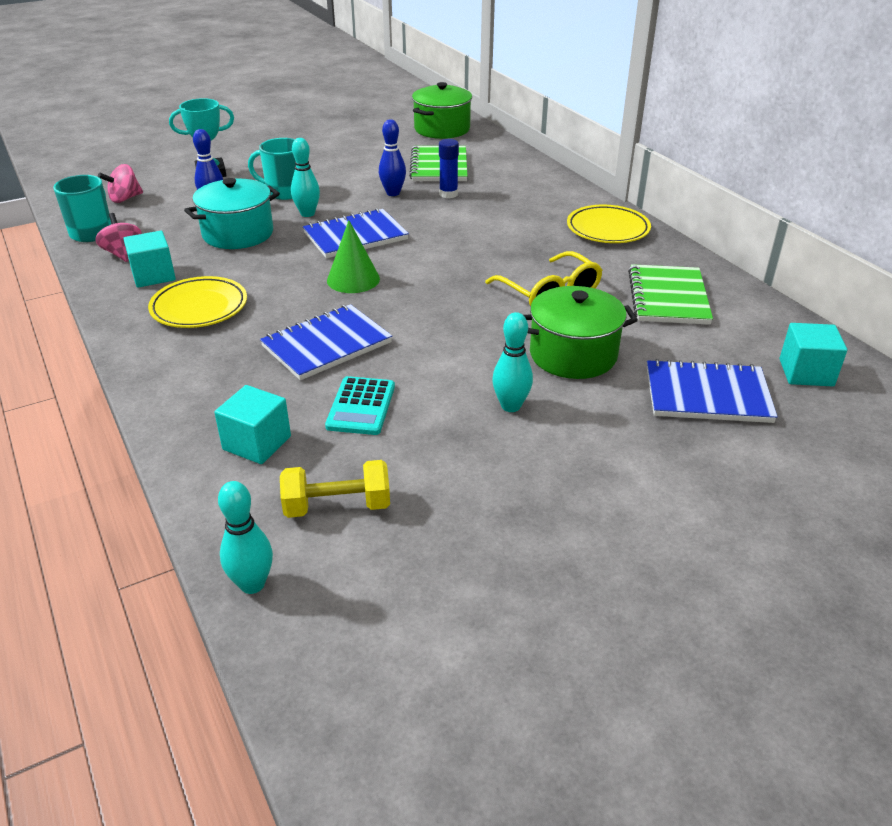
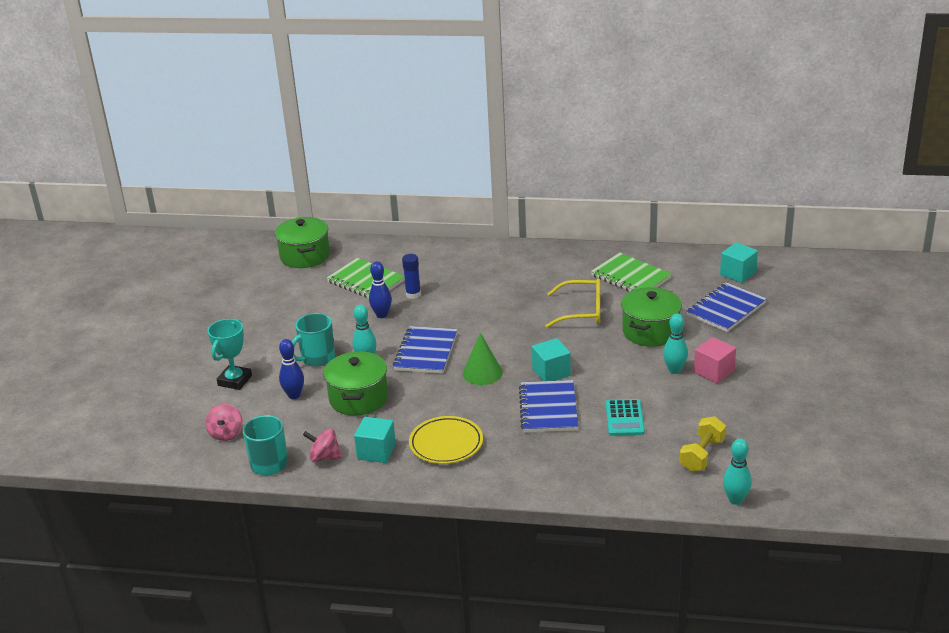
camera: 50 degrees left, 5 degrees down
turquoise pot [184,178,280,249] -> green pot [324,351,388,416]
turquoise cube [214,385,291,464] -> turquoise cube moved to [532,338,571,381]
turquoise calculator [325,376,395,435] -> turquoise calculator turned 45 degrees clockwise [606,399,645,436]
yellow plate [567,205,651,243] -> none
none -> pink cube [694,337,736,384]

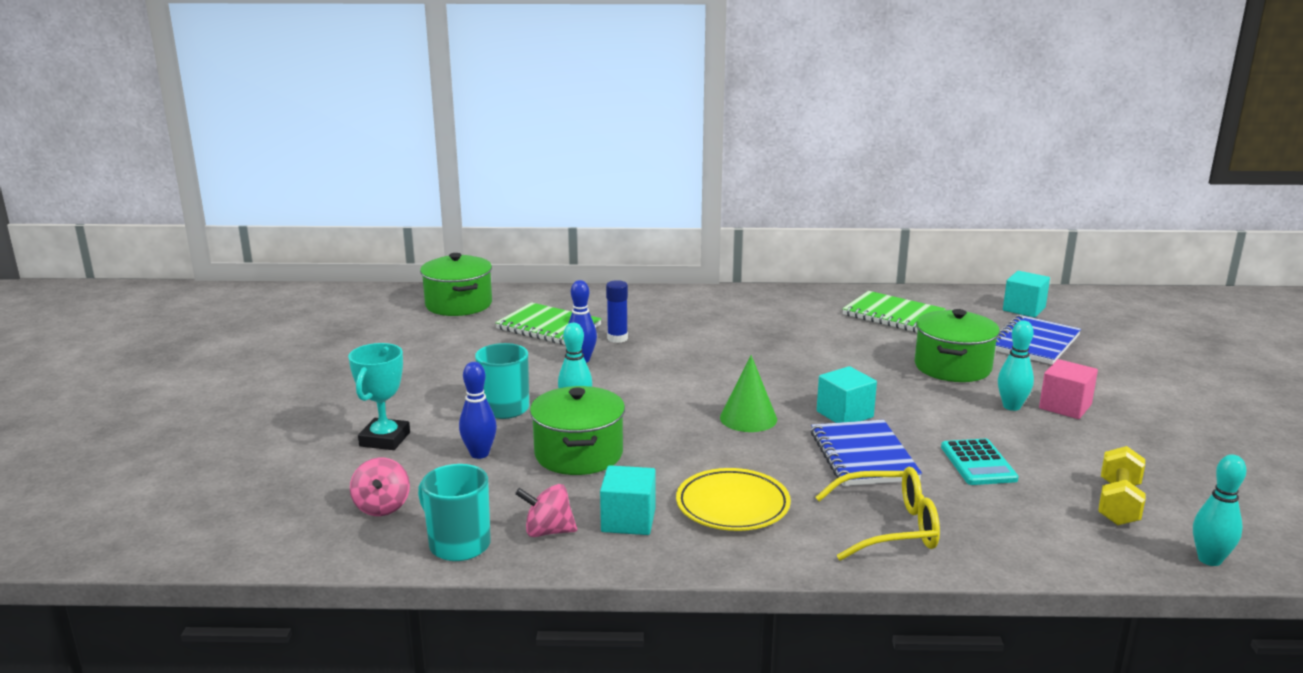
camera: 10 degrees left, 10 degrees down
blue notebook [393,326,457,374] -> none
yellow glasses [546,278,600,328] -> yellow glasses moved to [816,467,940,561]

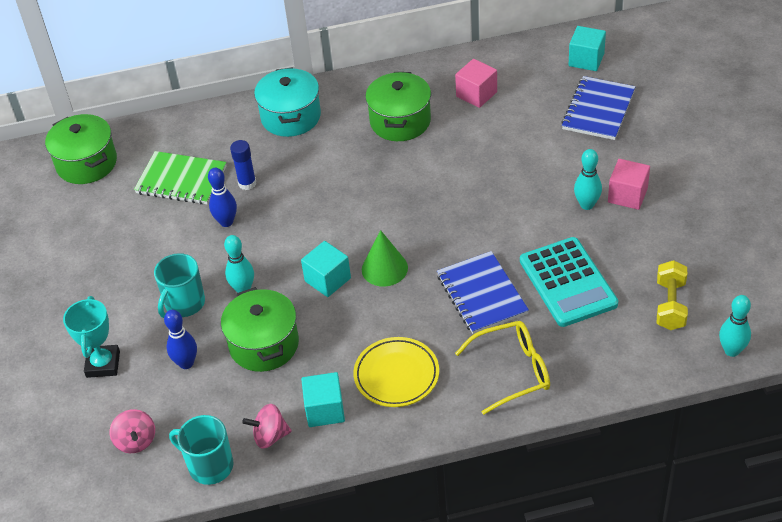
camera: 10 degrees left, 25 degrees up
turquoise cube [817,366,877,423] -> turquoise cube moved to [301,241,351,297]
green notebook [842,291,946,333] -> pink cube [455,59,497,108]
green pot [914,309,1000,382] -> green pot moved to [365,72,431,141]
turquoise calculator [941,439,1019,485] -> turquoise calculator [520,237,618,327], size x1.64
none -> turquoise pot [254,67,321,137]

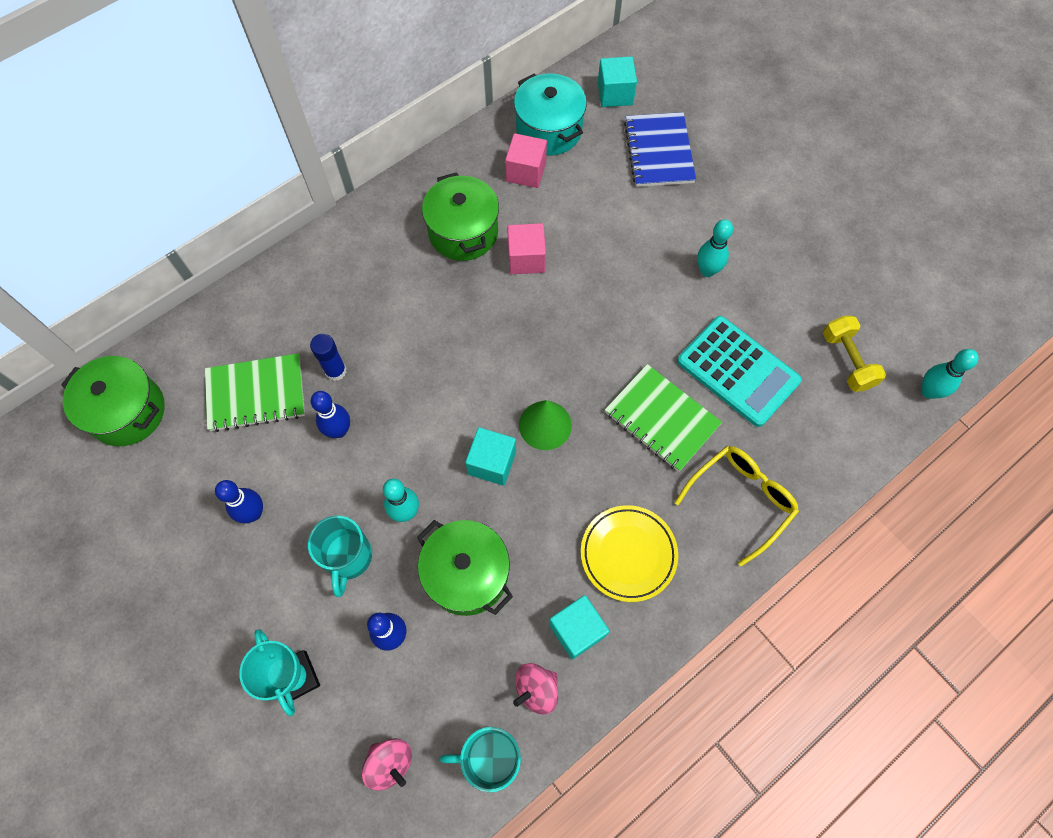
camera: 30 degrees left, 20 degrees up
turquoise pot [254,67,321,137] -> turquoise pot moved to [514,73,587,156]
blue notebook [437,251,529,334] -> green notebook [605,364,722,472]
pink cube [608,159,650,210] -> pink cube moved to [507,223,546,274]
none -> blue bowling pin [215,480,263,523]

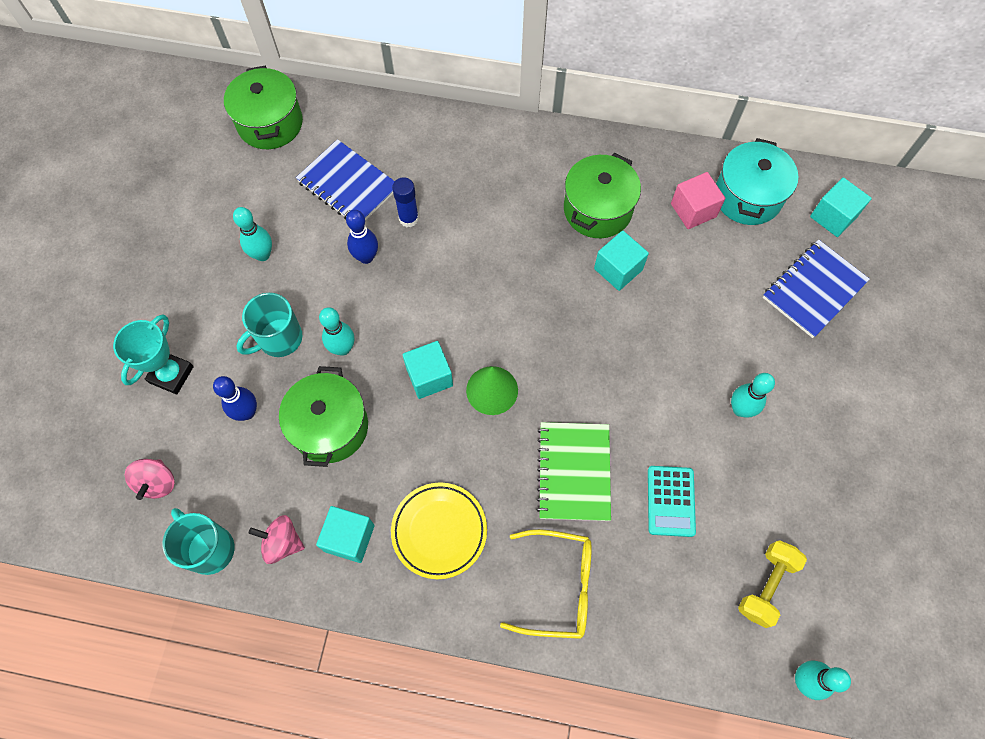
camera: 50 degrees right, 0 degrees up
green notebook [205,353,305,432] -> blue notebook [296,139,395,221]
blue bowling pin [215,480,263,523] -> turquoise bowling pin [233,207,272,261]
pink cube [507,223,546,274] -> turquoise cube [594,230,649,291]
turquoise calculator [677,316,802,427] -> turquoise calculator [648,466,696,537], size x0.61

